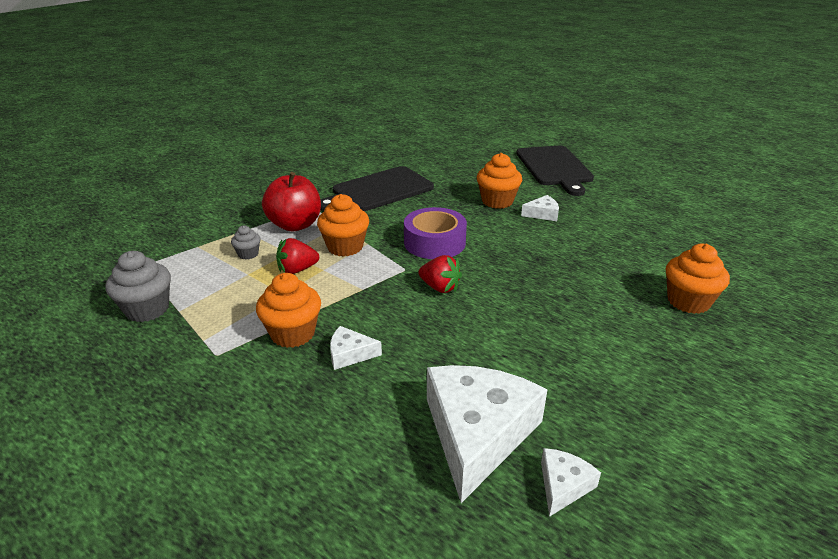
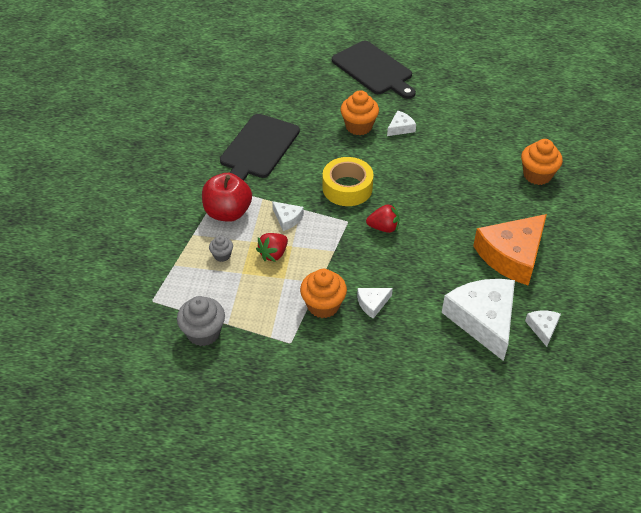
camera: 30 degrees left, 15 degrees up
orange cupcake [317,194,369,257] -> white cheese [272,201,304,231]
purple tape [404,207,467,259] -> yellow tape [323,157,373,206]
none -> orange cheese [473,214,547,285]

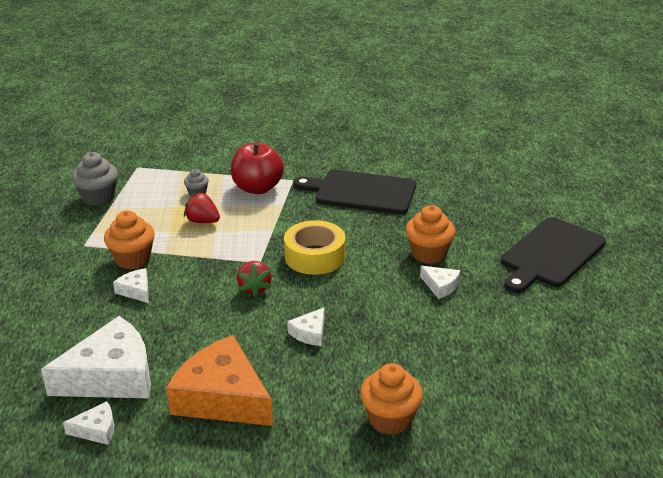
camera: 80 degrees right, 15 degrees down
white cheese [272,201,304,231] -> white cheese moved to [287,308,324,346]

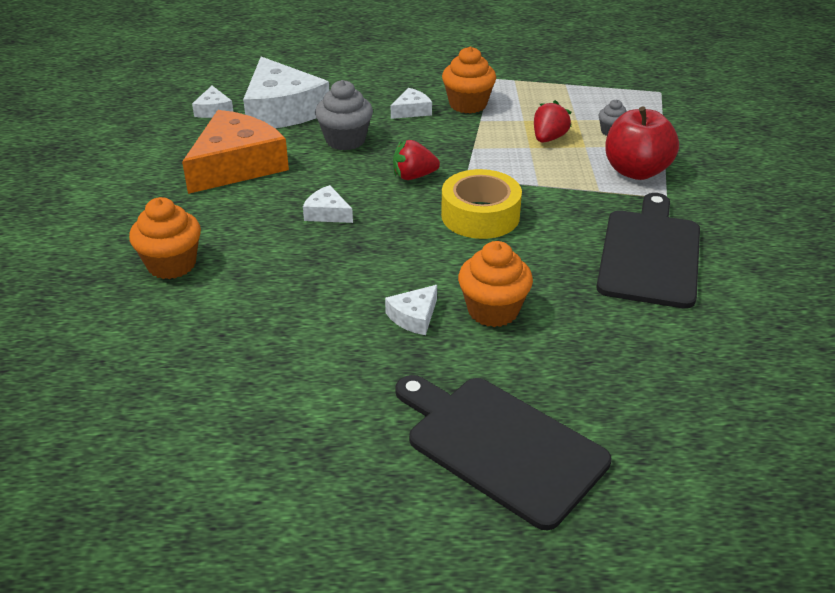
camera: 90 degrees right, 5 degrees up
grey cupcake [72,152,118,206] -> grey cupcake moved to [315,80,373,150]

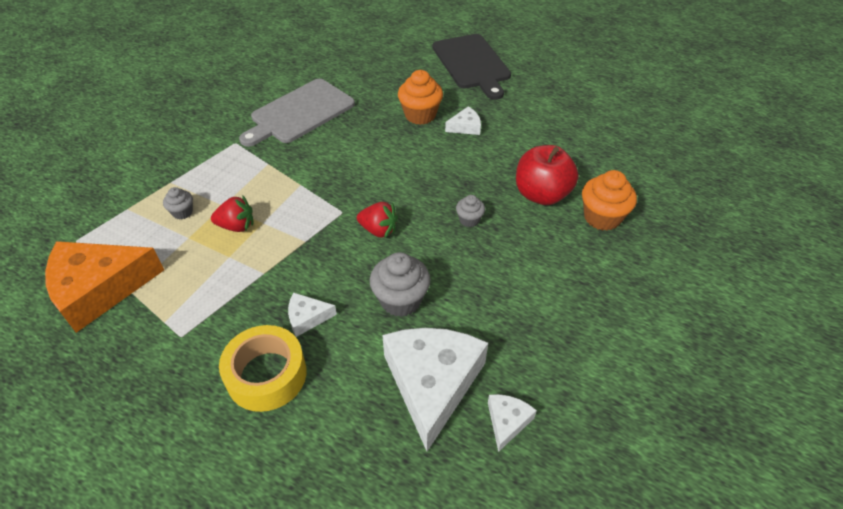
camera: 150 degrees left, 10 degrees up
orange cheese [182,110,289,194] -> orange cheese moved to [45,241,164,333]
white cheese [303,185,353,223] -> grey cupcake [456,195,485,227]
yellow tape [441,169,522,239] -> yellow tape moved to [219,325,306,412]
orange cupcake [442,46,496,114] -> none
red strawberry [534,100,572,143] -> red strawberry turned 150 degrees counterclockwise [211,196,253,232]
black cutting board [596,193,700,309] -> grey cutting board [239,79,355,147]
red apple [605,106,679,180] -> red apple moved to [516,145,579,205]

